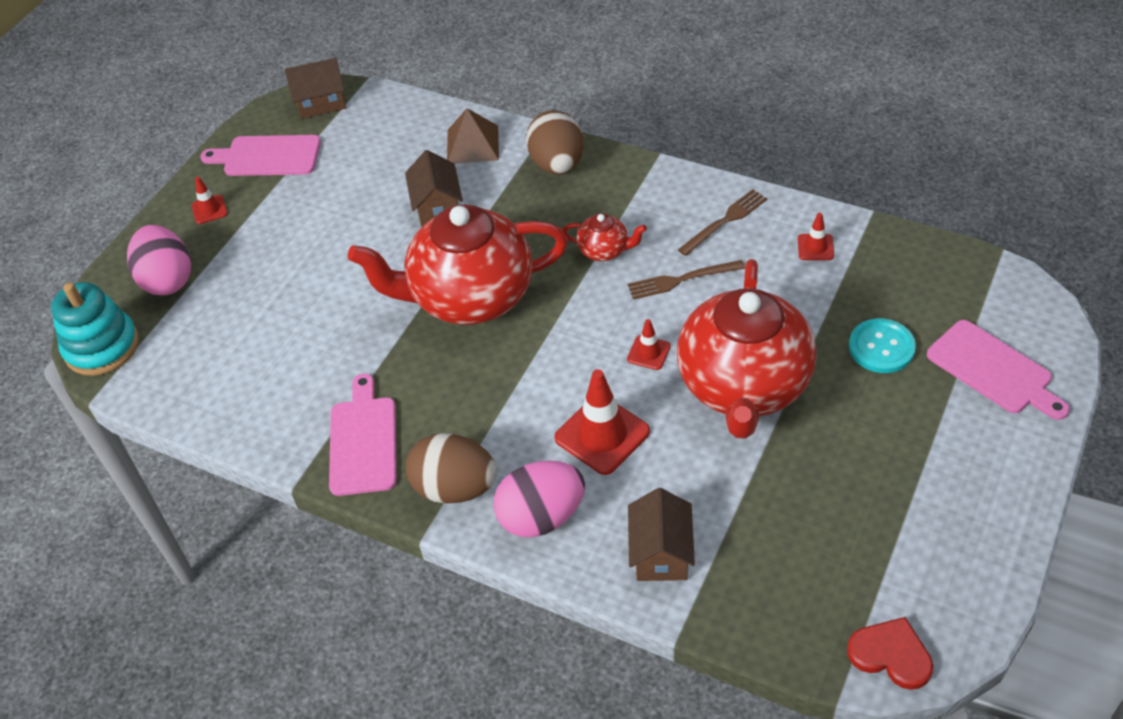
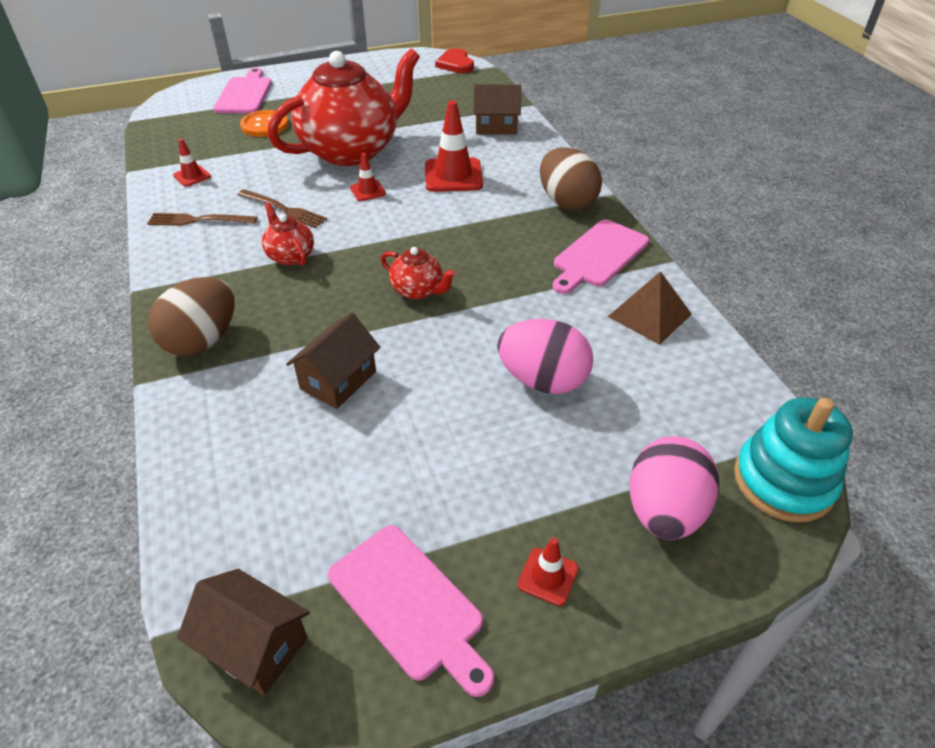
camera: 140 degrees left, 5 degrees down
red teapot [347,204,568,325] -> red teapot [381,247,456,300], size x0.42
brown pyramid [447,108,499,164] -> brown pyramid moved to [608,271,692,345]
pink egg [494,461,585,537] -> pink egg moved to [497,319,594,394]
brown house [628,488,695,581] -> brown house turned 45 degrees clockwise [474,84,521,135]
turquoise button [849,318,916,373] -> orange button [240,110,288,137]

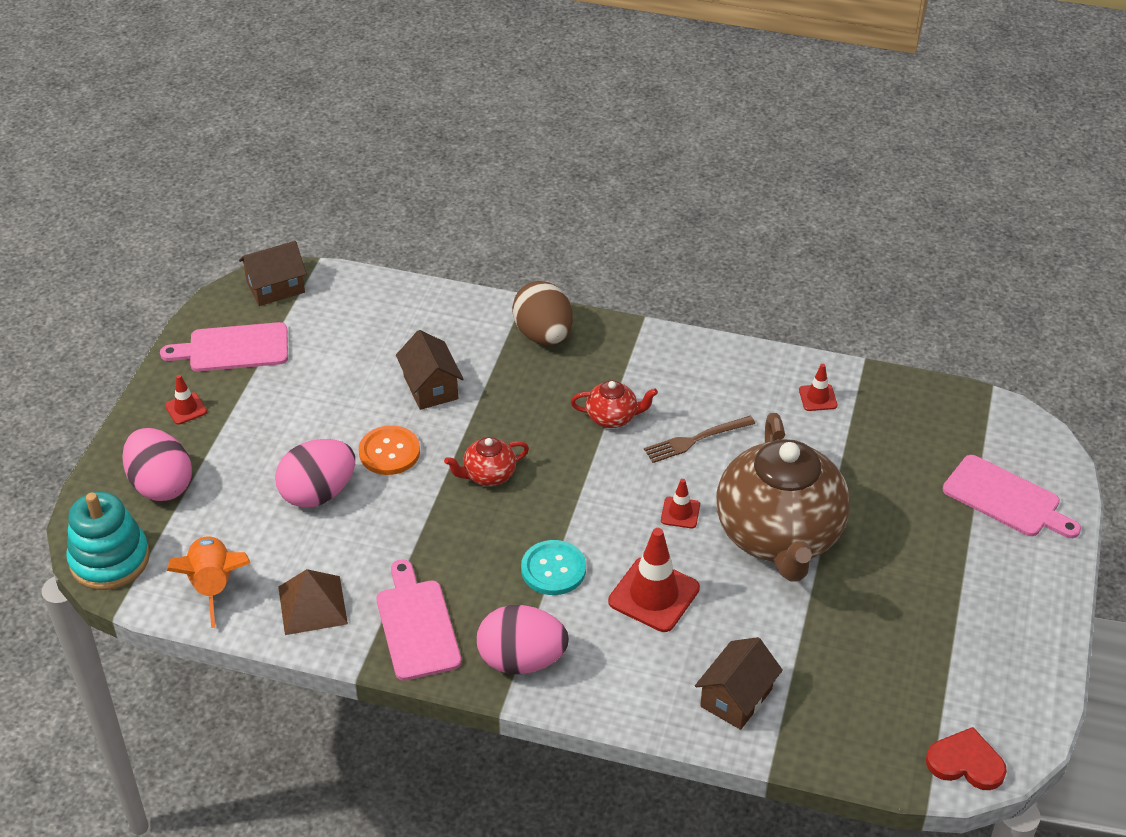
camera: 125 degrees right, 0 degrees up
brown fork [147,213,257,226] -> none
orange button [240,110,288,137] -> orange button moved to [359,425,420,475]
red teapot [267,49,420,166] -> brown teapot [716,413,850,582]
brown egg [540,147,602,210] -> pink egg [477,605,569,674]
none -> orange rocket [167,536,251,628]
none -> turquoise button [521,540,586,595]

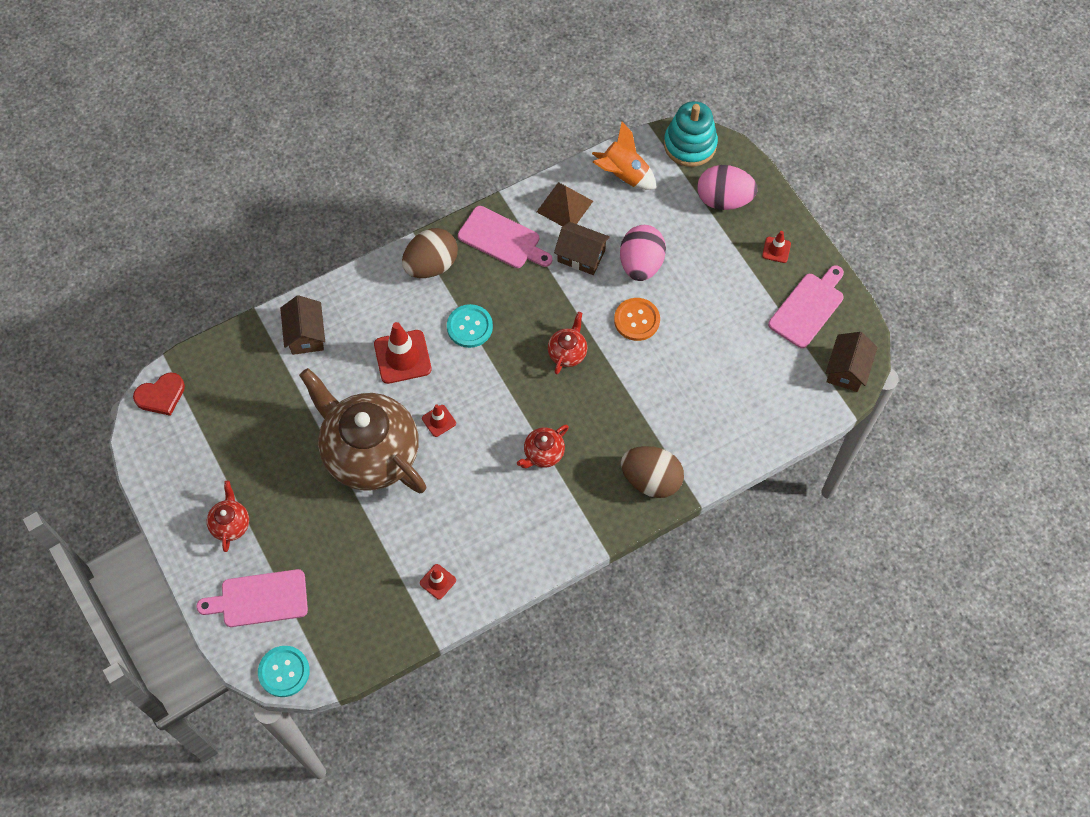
camera: 135 degrees right, 20 degrees up
brown house [396,330,463,410] -> brown house moved to [554,222,610,275]
pink egg [477,605,569,674] -> brown egg [402,228,458,278]
brown fork [644,416,755,463] -> none
none -> red teapot [207,481,249,552]
none -> turquoise button [258,646,310,697]

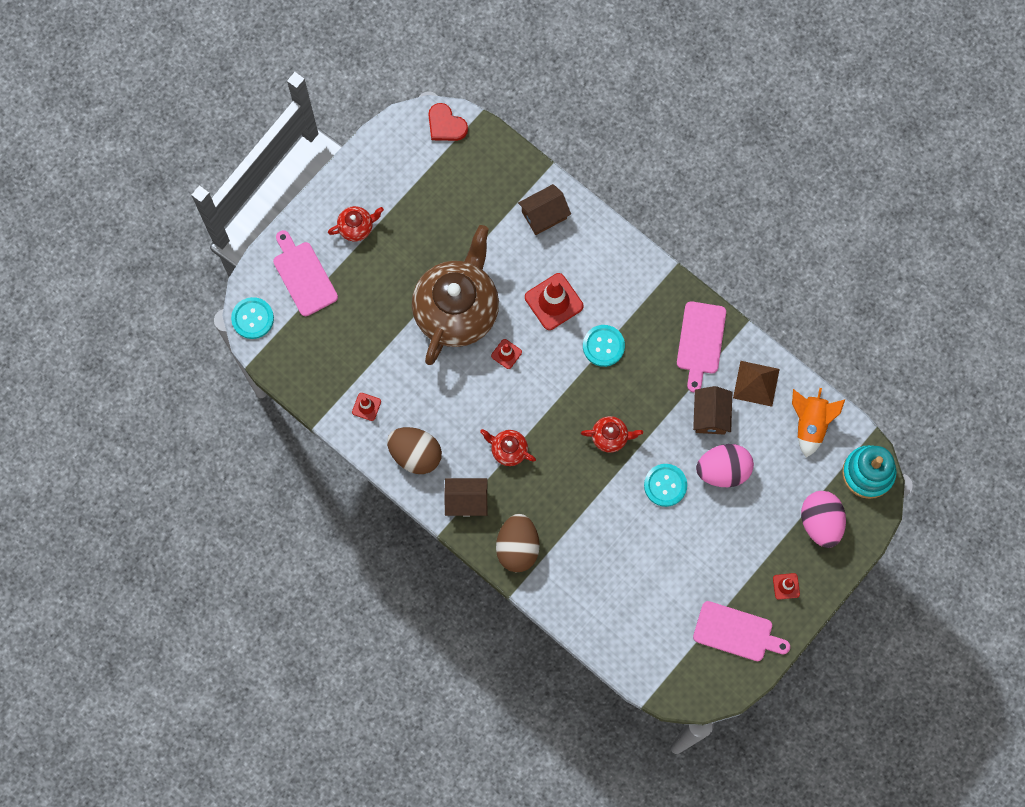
camera: 70 degrees right, 10 degrees up
brown egg [402,228,458,278] -> brown egg moved to [387,427,442,474]
orange button [614,298,660,341] -> turquoise button [644,464,687,507]
brown house [826,332,877,392] -> brown house moved to [444,478,488,516]

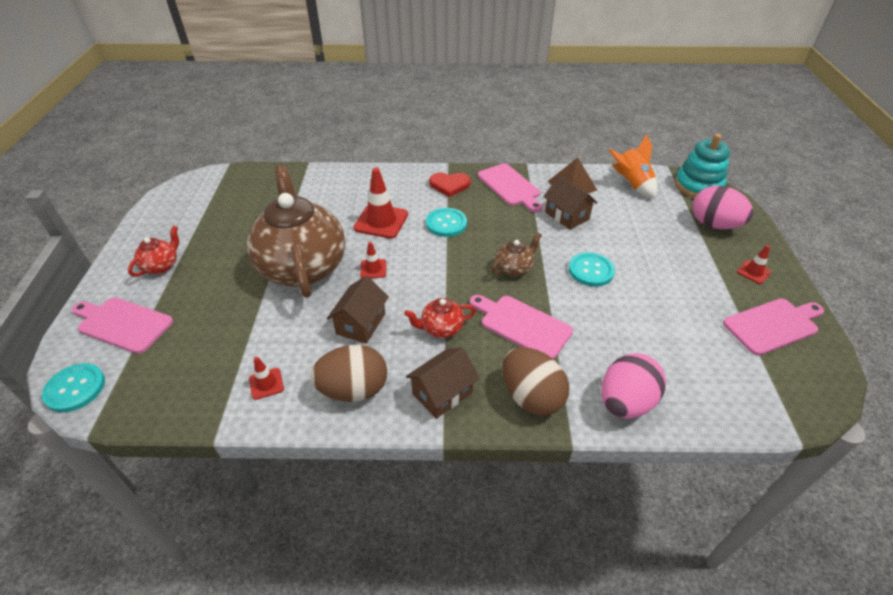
camera: 40 degrees left, 30 degrees down
red heart [428,103,468,141] -> red heart moved to [429,172,471,197]
brown house [518,184,571,235] -> brown house moved to [327,276,389,344]
red teapot [581,416,643,453] -> brown teapot [491,232,542,276]
pink egg [696,444,754,487] -> pink egg moved to [601,353,666,419]
none -> pink cutting board [470,295,573,359]

